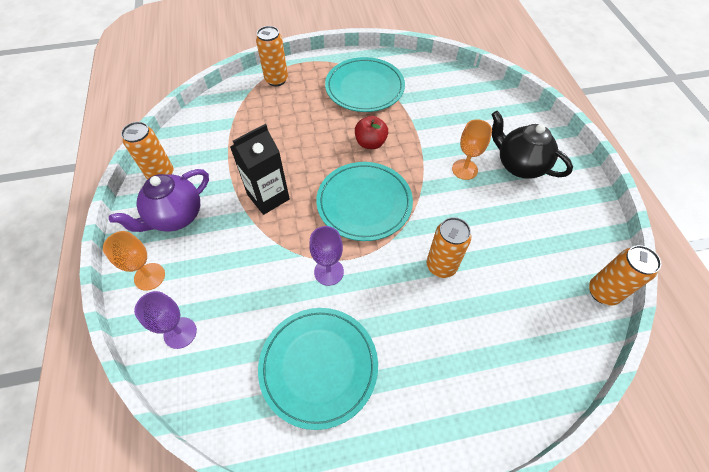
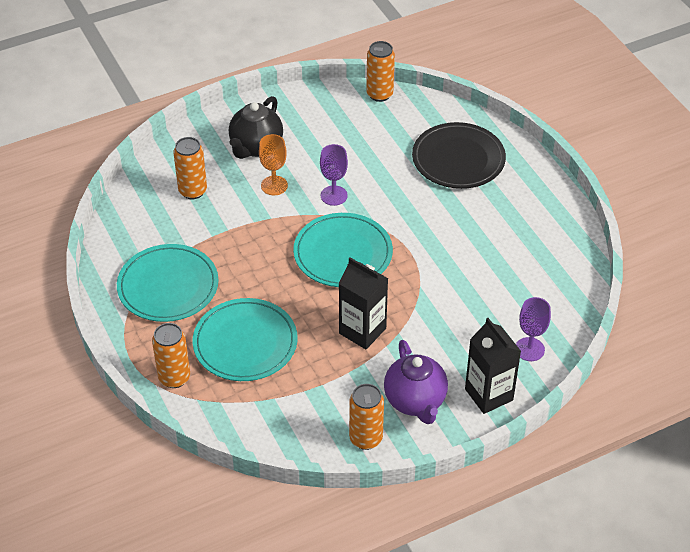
camera: 105 degrees left, 10 degrees down
orange goblet [103,231,165,291] -> black carton [465,318,521,414]
purple teapot [109,169,209,232] -> purple teapot turned 45 degrees clockwise [384,340,448,424]
turquoise plate [258,308,378,430] -> turquoise plate moved to [192,298,298,381]
purple goblet [309,226,344,286] -> purple goblet moved to [320,144,348,206]
red apple [355,116,388,149] -> none
orange can [427,217,471,278] -> orange can moved to [173,137,207,199]
none -> black plate [412,122,506,189]

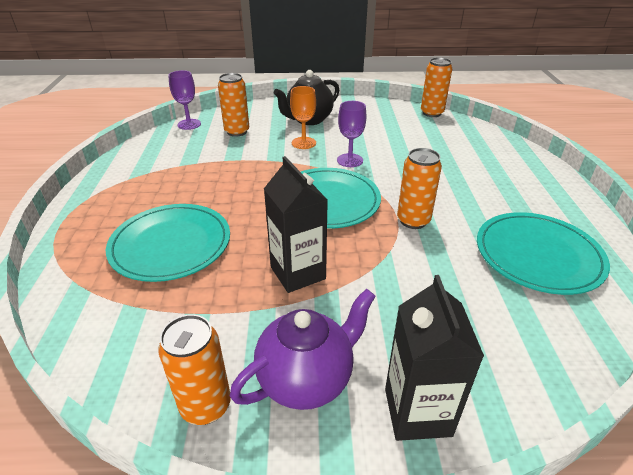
camera: 25 degrees right, 10 degrees down
turquoise plate [117,244,219,322] -> turquoise plate moved to [477,212,610,295]
orange can [152,323,190,388] -> orange can moved to [397,148,442,229]
purple teapot [384,340,448,424] -> purple teapot turned 135 degrees counterclockwise [230,289,376,410]
black plate [412,122,506,189] -> none
purple goblet [516,297,551,361] -> purple goblet moved to [168,70,201,130]

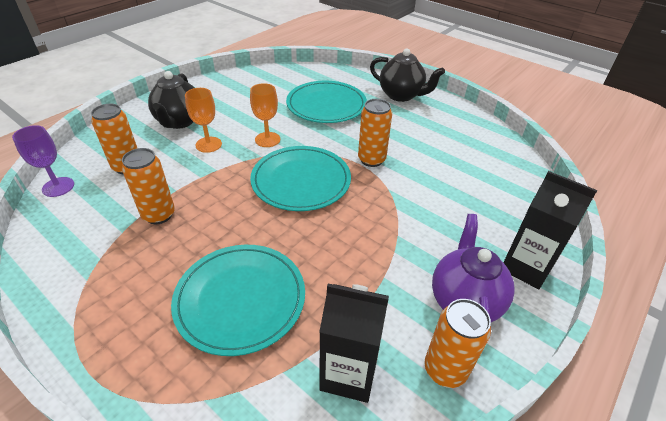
camera: 50 degrees left, 5 degrees up
black carton [264,156,328,293] -> black carton moved to [319,284,389,403]
purple goblet [337,101,366,167] -> orange goblet [250,83,280,147]
orange can [421,57,452,117] -> orange can moved to [122,148,175,224]
turquoise plate [477,212,610,295] -> turquoise plate moved to [286,81,367,123]
none -> black teapot [370,48,445,102]

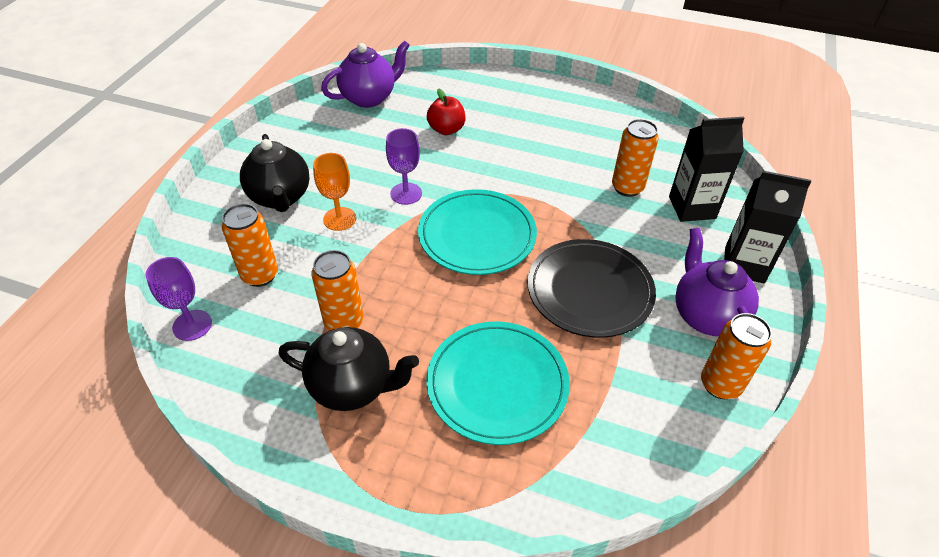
camera: 20 degrees left, 5 degrees up
orange goblet [250,83,280,147] -> purple goblet [386,128,422,205]
turquoise plate [286,81,367,123] -> red apple [427,88,466,135]
black carton [319,284,389,403] -> black carton moved to [669,117,744,222]
orange can [358,99,392,167] -> orange can moved to [612,119,659,197]
black teapot [370,48,445,102] -> black teapot moved to [278,327,419,411]
none -> purple teapot [321,40,410,108]
none -> black plate [527,239,656,338]

